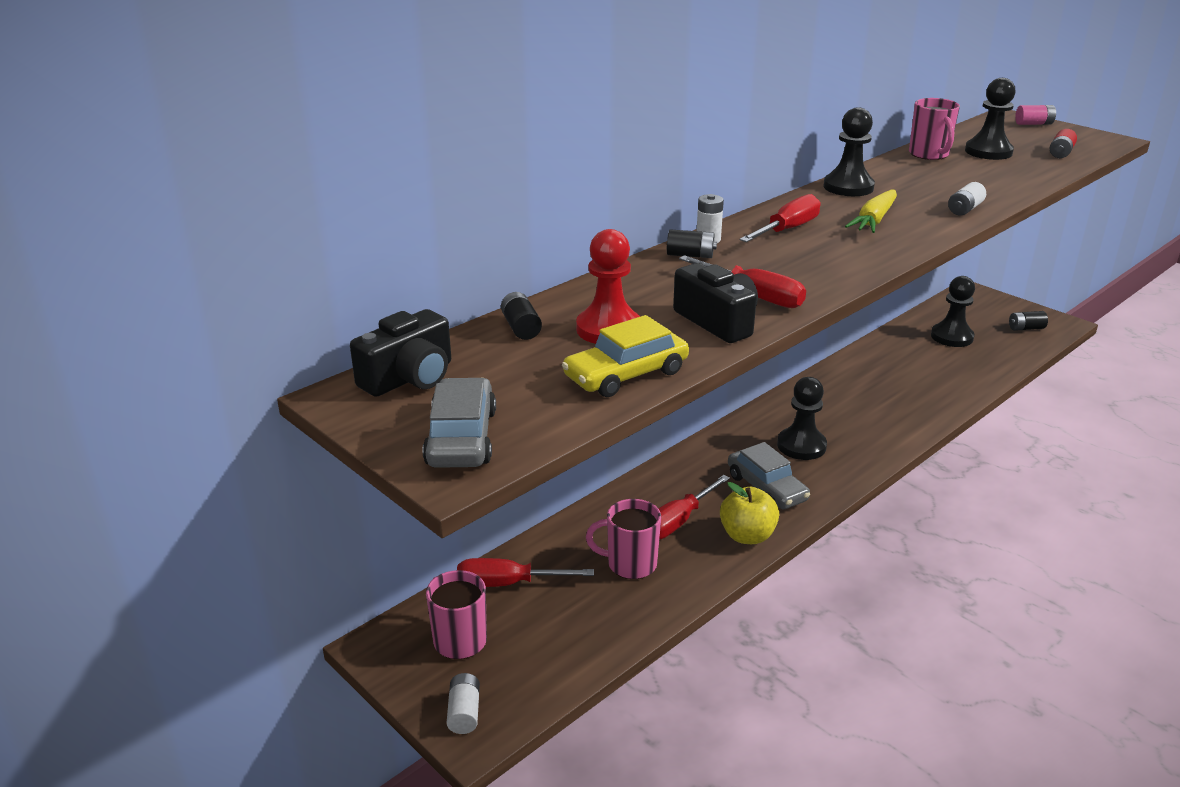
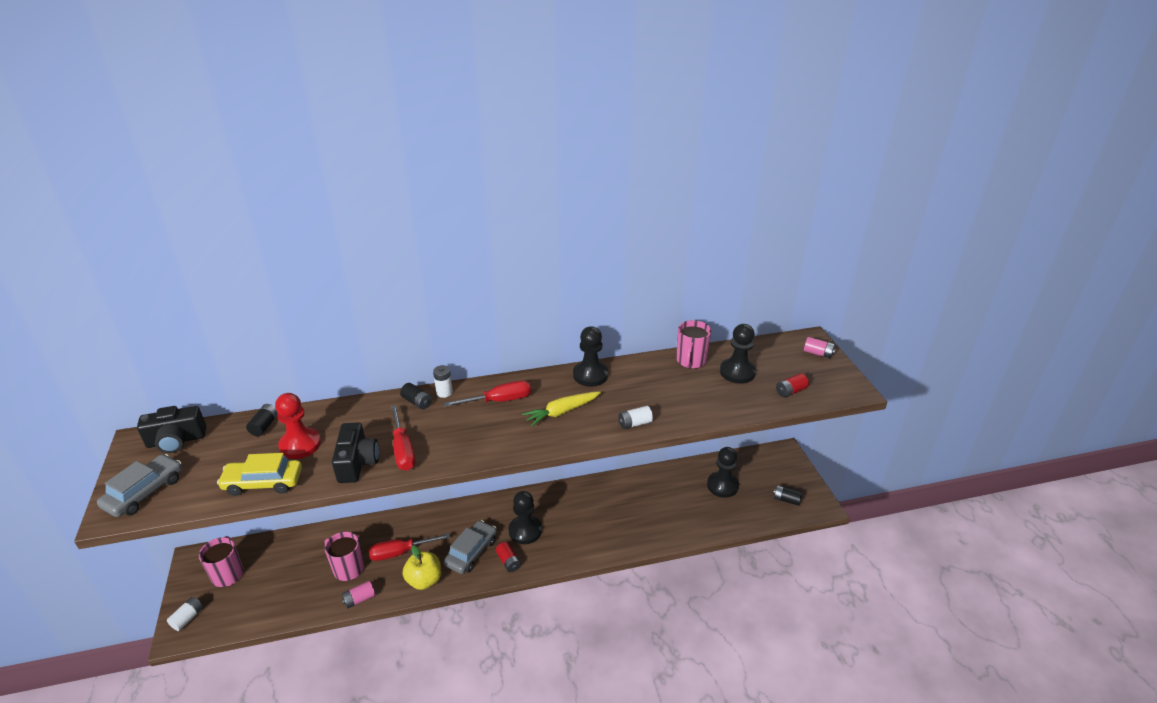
camera: 30 degrees right, 5 degrees up
red screwdriver [457,558,594,587] -> none
grey car [728,442,810,509] -> grey car turned 150 degrees counterclockwise [444,520,497,574]
none -> pink battery [342,581,375,608]
none -> red battery [496,542,521,572]

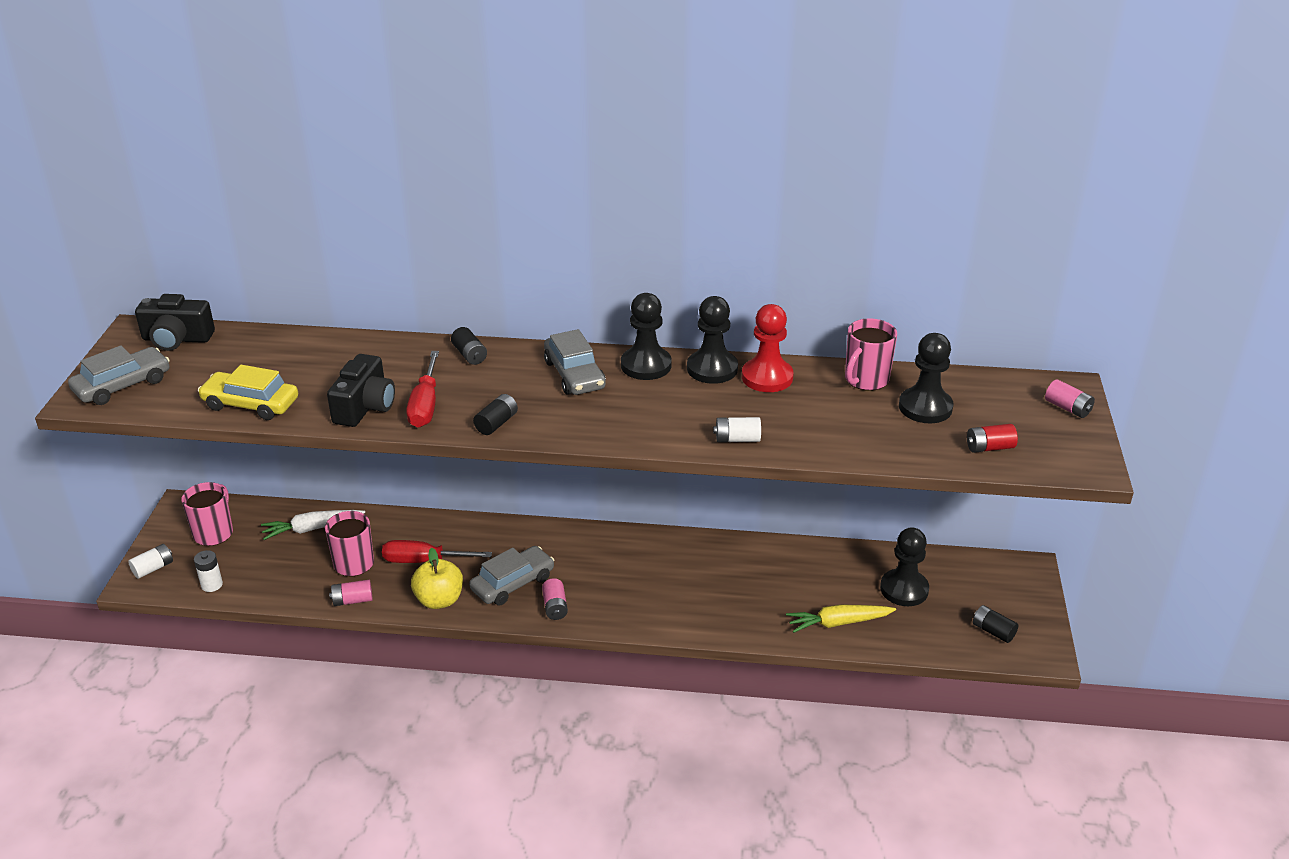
camera: 20 degrees right, 0 degrees up
black battery [246,404,278,436] -> black battery moved to [473,394,518,435]
red pawn [275,393,321,459] -> red pawn moved to [742,304,794,392]
white battery [433,365,453,398] -> white battery moved to [194,550,223,592]
red screwdriver [444,380,531,407] -> grey car [544,329,606,395]
red battery [496,542,521,572] -> pink battery [542,578,568,620]
black pawn [508,491,542,544] -> black pawn moved to [621,293,672,380]
yellow carrot [522,392,601,426] -> yellow carrot moved to [786,604,896,633]
none -> white carrot [261,510,365,540]

